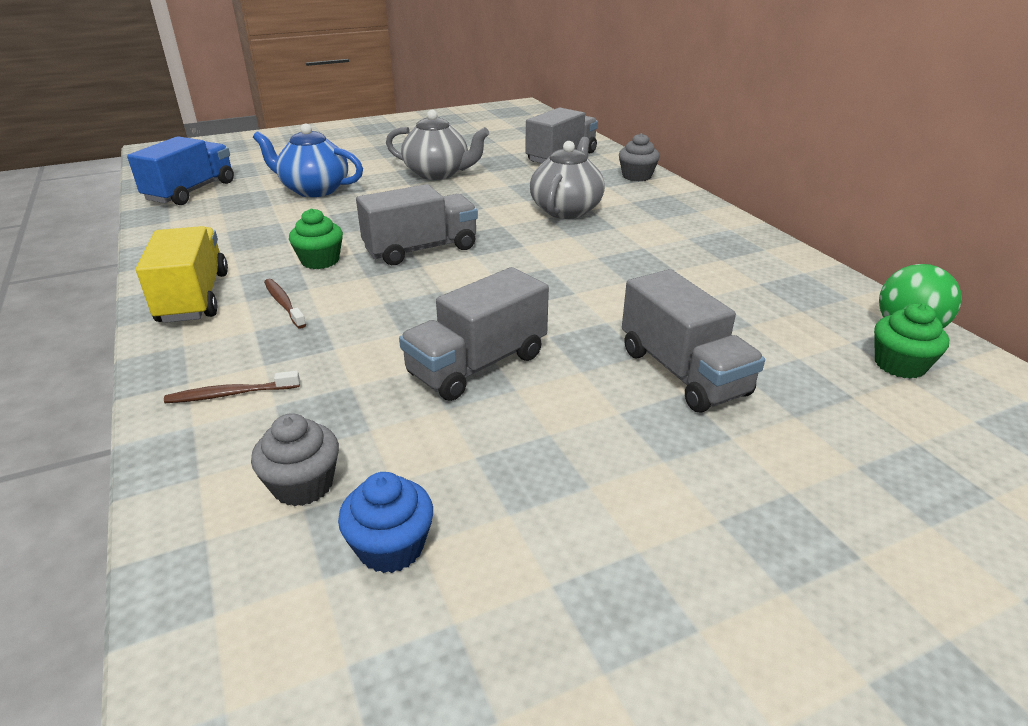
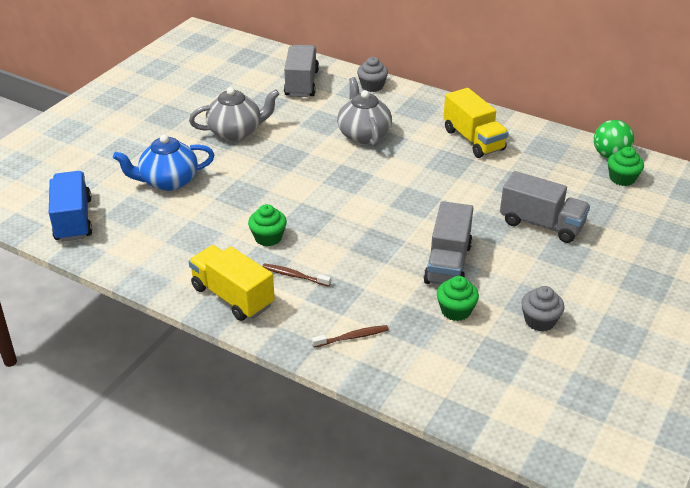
camera: 35 degrees left, 5 degrees up
brown toothbrush [164,370,300,403] -> brown toothbrush turned 150 degrees counterclockwise [312,325,389,348]
grey cupcake [251,413,339,506] -> grey cupcake moved to [521,286,565,332]
blue cupcake [338,472,433,573] -> none
grey truck [356,184,478,265] -> none
none -> green cupcake [437,276,479,321]
none -> yellow truck [443,88,509,158]

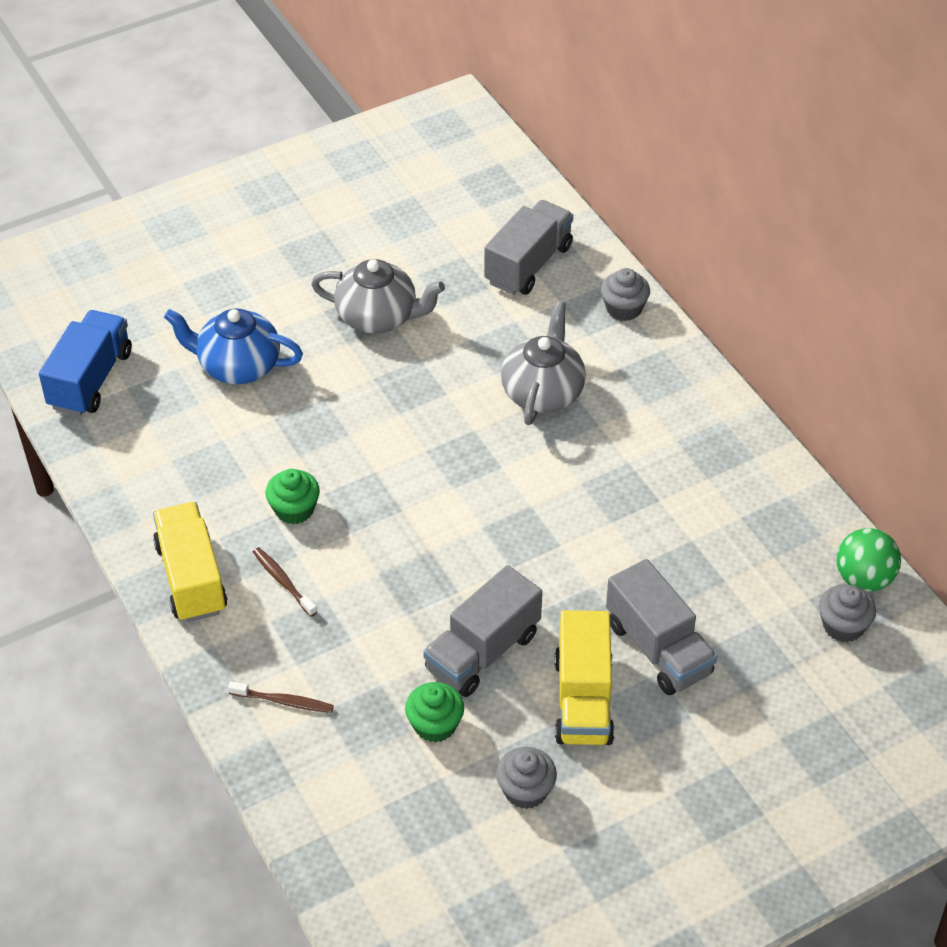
camera: 30 degrees right, 10 degrees up
yellow truck [443,88,509,158] -> yellow truck moved to [554,610,615,745]
green cupcake [608,147,644,186] -> grey cupcake [819,584,876,642]

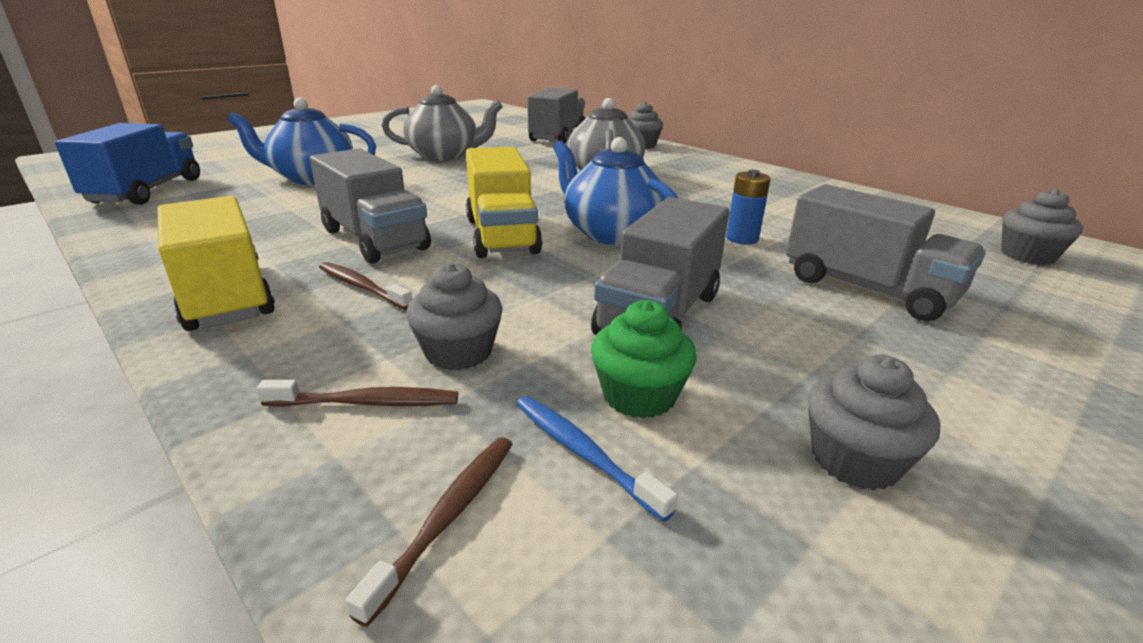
camera: 15 degrees left, 20 degrees down
green cupcake [266,469,320,524] -> grey truck [310,148,431,264]
yellow truck [554,610,615,745] -> yellow truck moved to [466,147,542,258]
green ball [836,528,901,592] -> none
none -> brown toothbrush [346,437,513,627]
none -> grey cupcake [407,263,503,371]
none -> blue toothbrush [516,396,678,522]
none -> blue teapot [553,137,678,245]
none -> blue battery [726,170,771,245]

